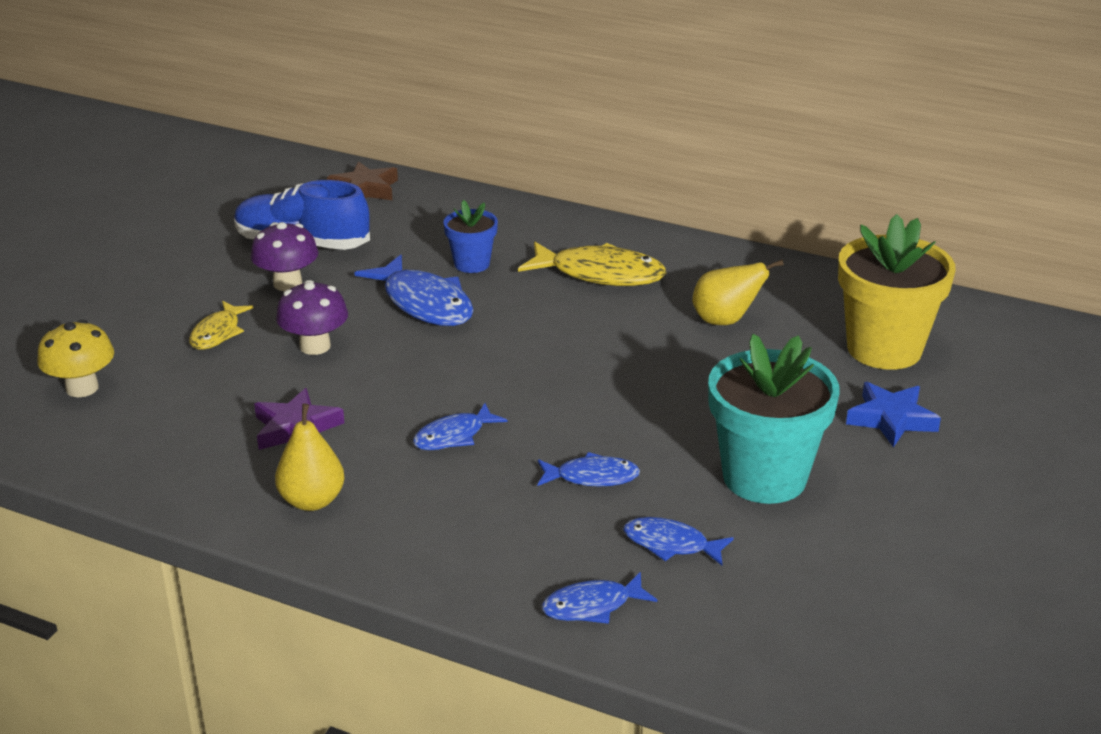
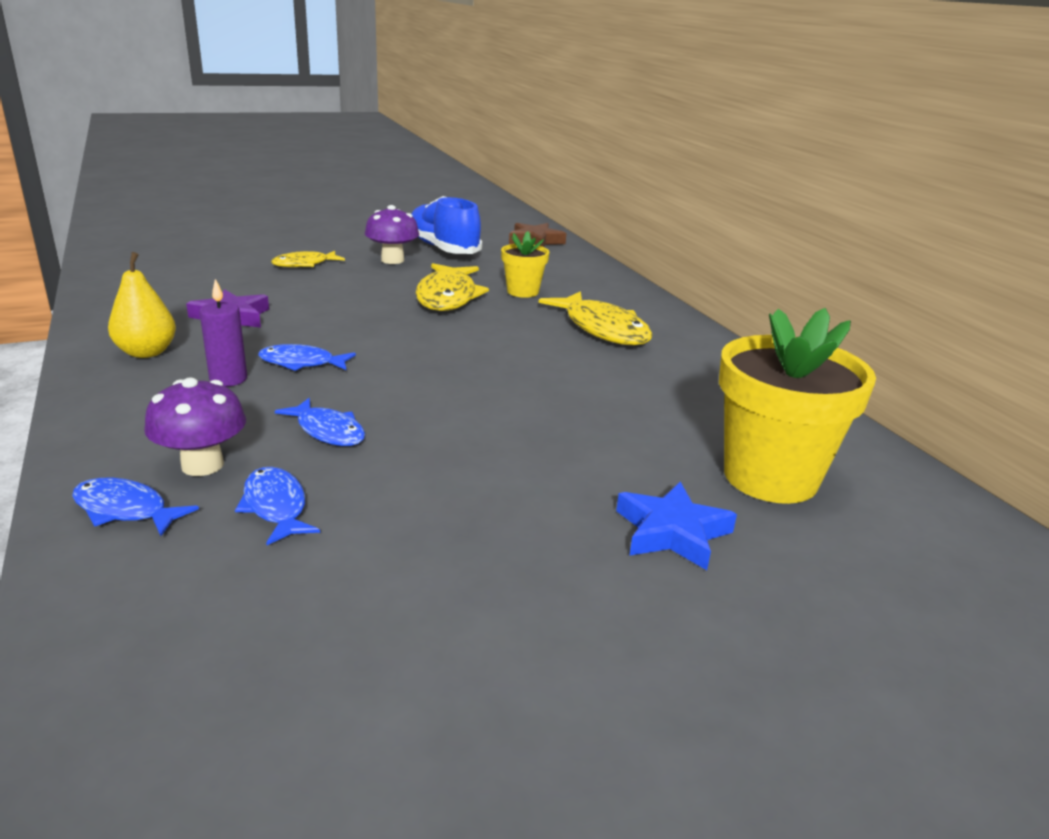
camera: 40 degrees right, 5 degrees down
yellow mushroom [37,320,114,397] -> none
purple mushroom [276,280,348,355] -> purple mushroom moved to [144,377,246,476]
blue fish [355,255,474,326] -> yellow fish [416,263,489,311]
blue flower pot [443,200,498,273] -> yellow flower pot [501,231,549,298]
yellow pear [692,260,784,325] -> none
turquoise flower pot [708,334,840,504] -> none
none -> purple candle [199,279,247,387]

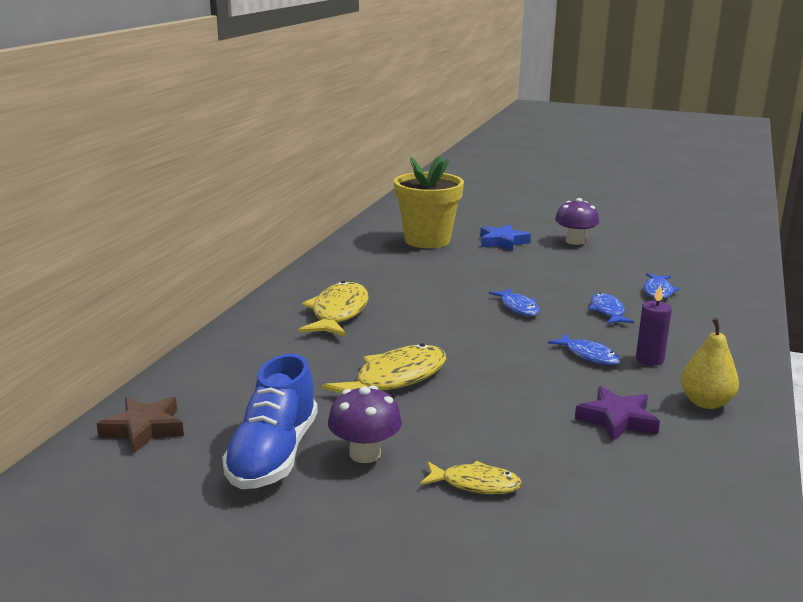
camera: 135 degrees left, 5 degrees down
blue fish [72,478,199,536] -> blue fish moved to [489,288,540,316]
purple mushroom [144,377,246,476] -> purple mushroom moved to [555,198,600,245]
yellow flower pot [501,231,549,298] -> none

